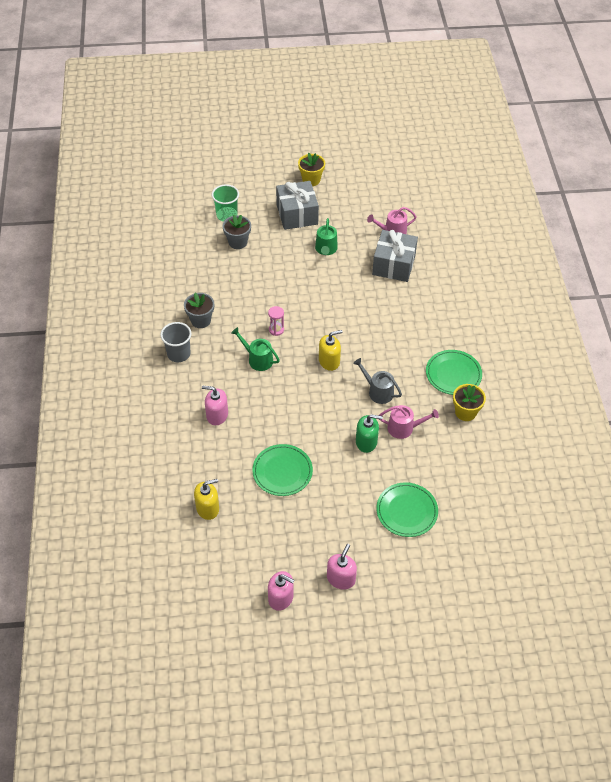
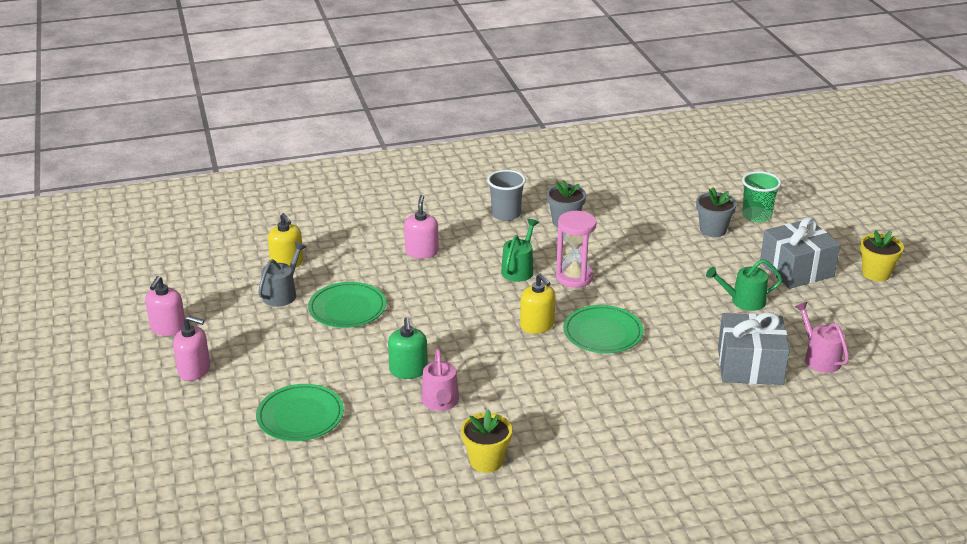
camera: 80 degrees right, 20 degrees down
pink hourglass [268,306,284,336] -> pink hourglass [556,211,597,288], size x1.76
grey watering can [353,358,402,404] -> grey watering can moved to [258,242,306,307]
green plate [426,350,482,395] -> green plate moved to [563,305,644,353]

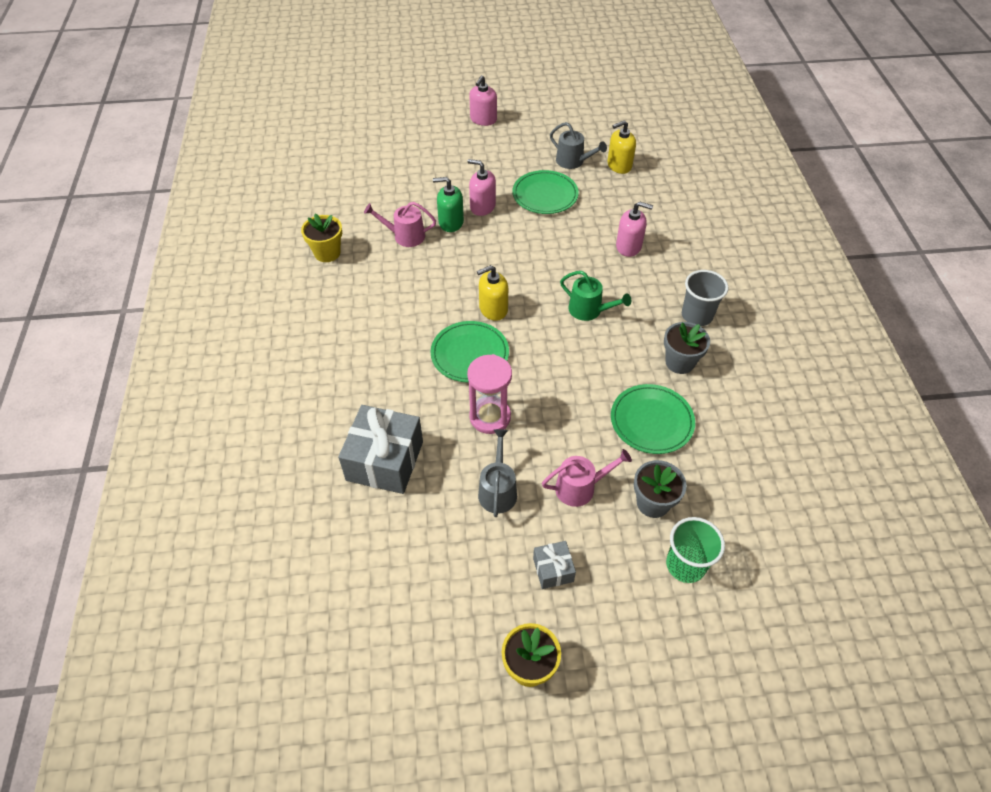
camera: 100 degrees right, 20 degrees up
pink soap dispenser [145,276,185,336] -> pink soap dispenser moved to [468,159,496,216]
green plate [256,384,344,441] -> green plate moved to [611,384,695,454]
pink hourglass [556,211,597,288] -> pink hourglass moved to [467,354,512,434]
green watering can [706,259,782,311] -> grey watering can [478,429,517,517]
grey gift [760,217,840,289] -> grey gift [533,541,576,589], size x0.50
pink watering can [795,302,849,373] -> pink watering can moved to [542,449,632,507]

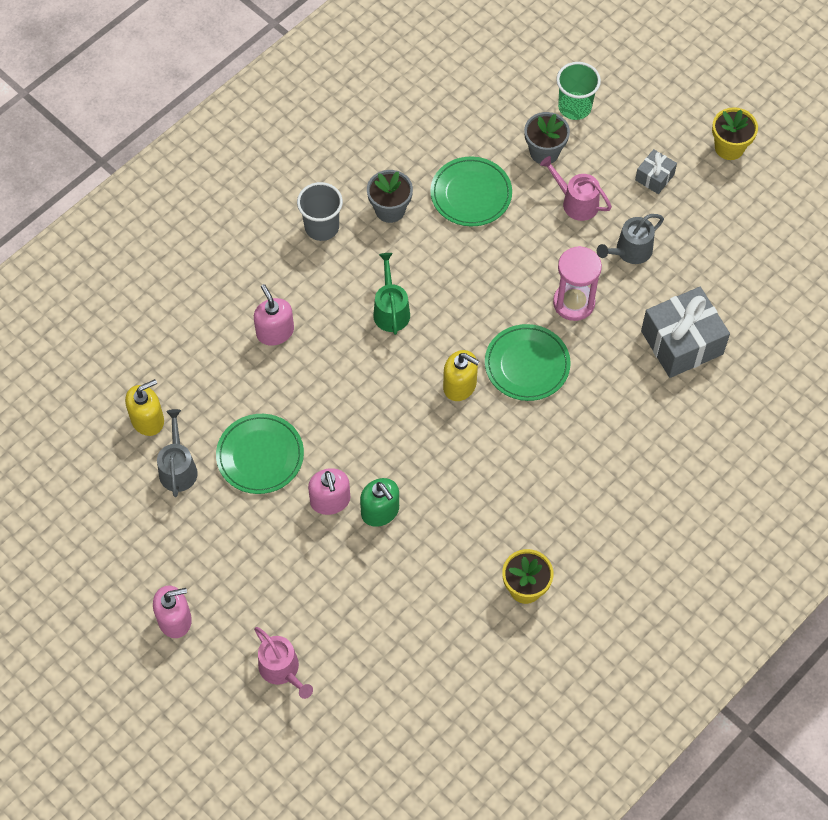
camera: 130 degrees left, 10 degrees up
pink watering can [364,202,436,247] -> pink watering can moved to [254,627,313,699]
yellow soap dispenser [607,120,636,174] -> yellow soap dispenser turned 60 degrees counterclockwise [125,379,164,436]

